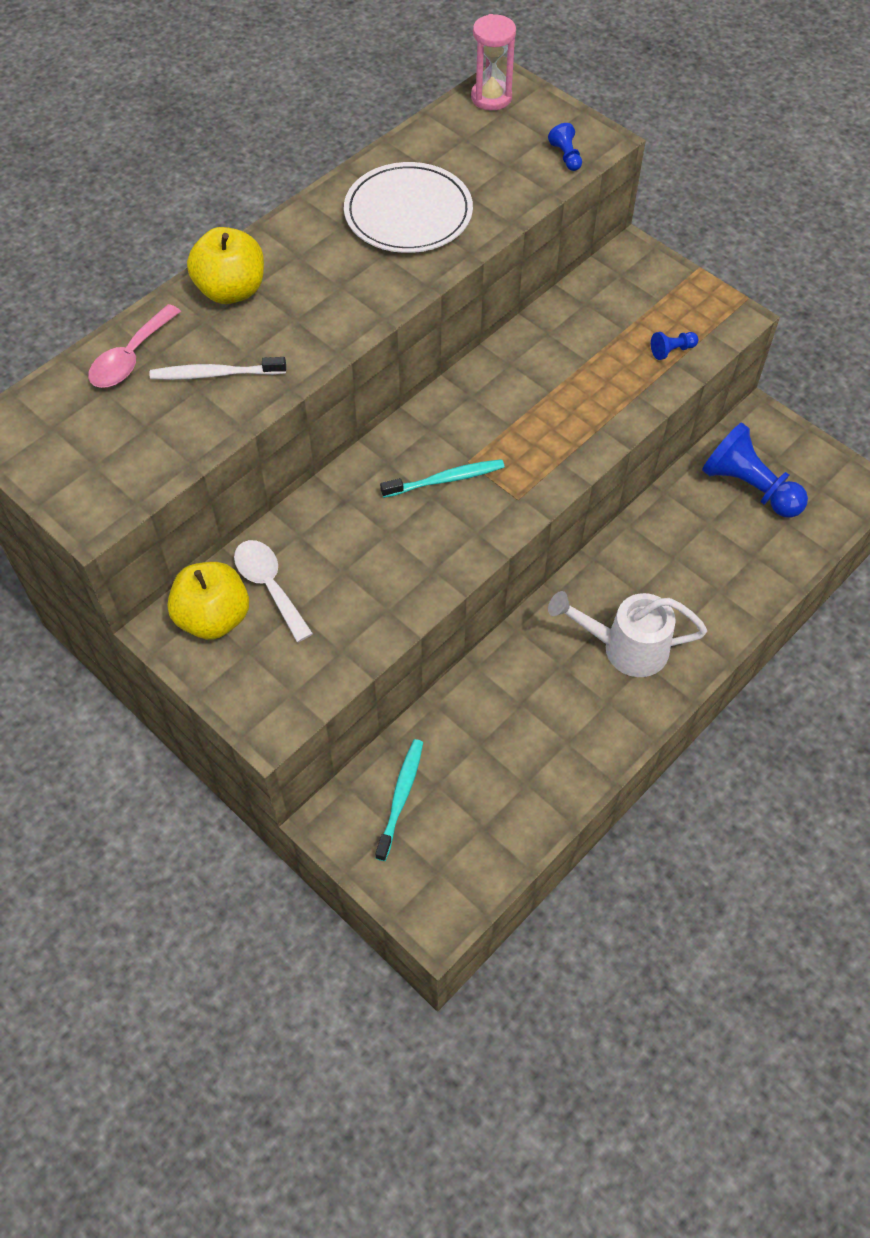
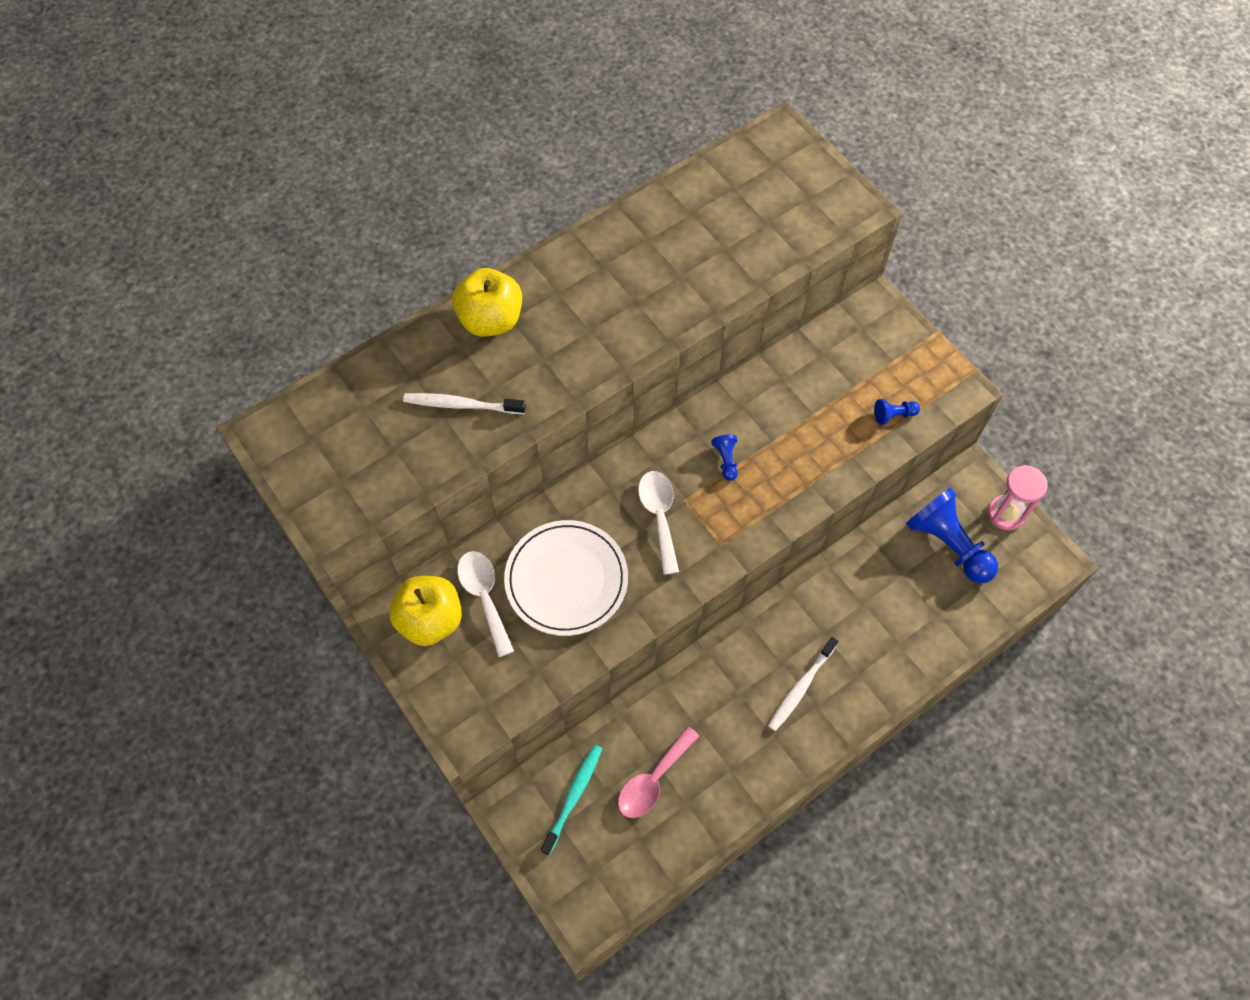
camera: 10 degrees right, 5 degrees up
pink spoon [88,304,181,388] -> pink spoon moved to [618,726,699,818]
white plate [344,162,473,253] -> white plate moved to [504,520,628,636]
turquoise toothbrush [380,459,504,498] -> white spoon [638,471,679,575]
pink hourglass [471,14,516,111] -> pink hourglass moved to [988,465,1048,530]
blue pawn [548,123,582,171] -> blue pawn moved to [711,434,738,481]
white watering can [548,591,707,677] -> white toothbrush [768,637,838,731]

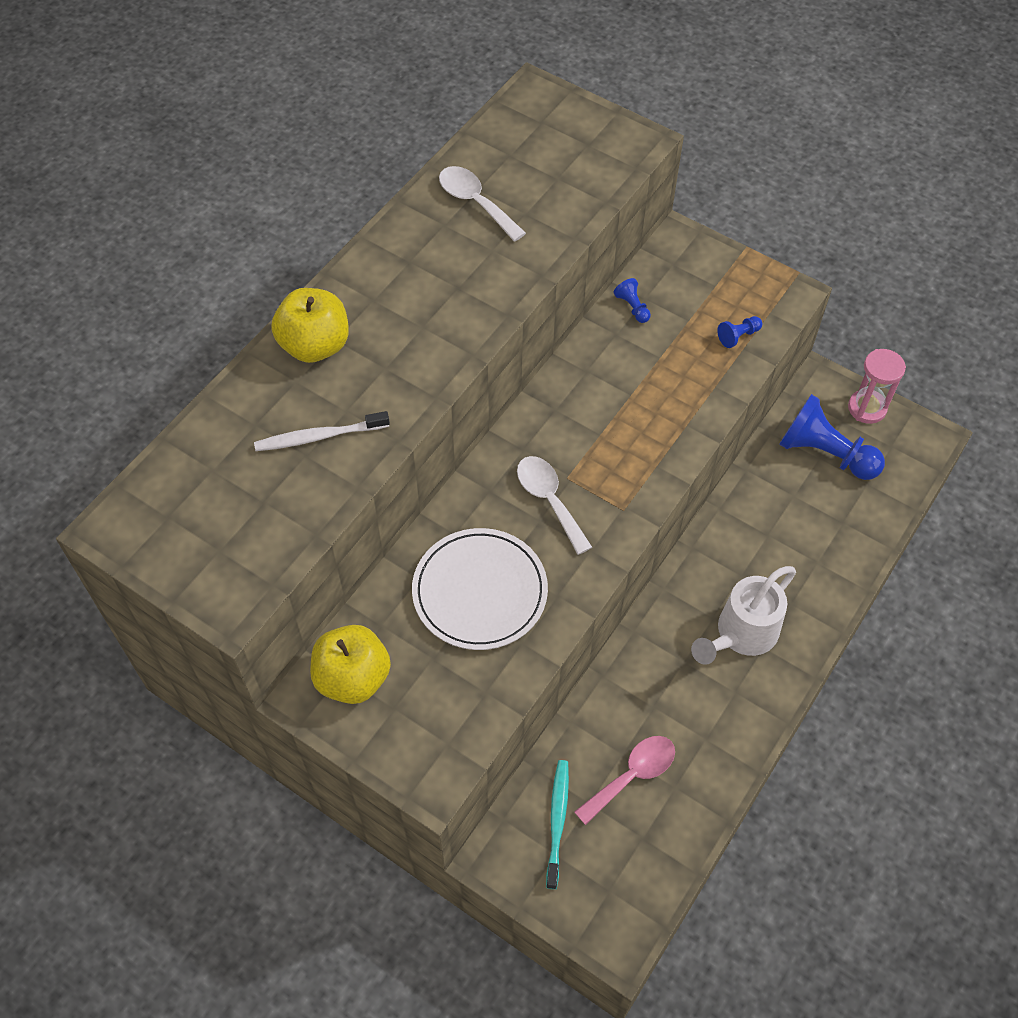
camera: 20 degrees left, 5 degrees down
white spoon [457,551,514,657] -> white spoon moved to [439,166,526,242]
pink spoon [618,726,699,818] -> pink spoon turned 150 degrees counterclockwise [574,736,675,825]
blue pawn [711,434,738,481] -> blue pawn moved to [614,278,651,323]
white toothbrush [768,637,838,731] -> white watering can [691,566,796,665]

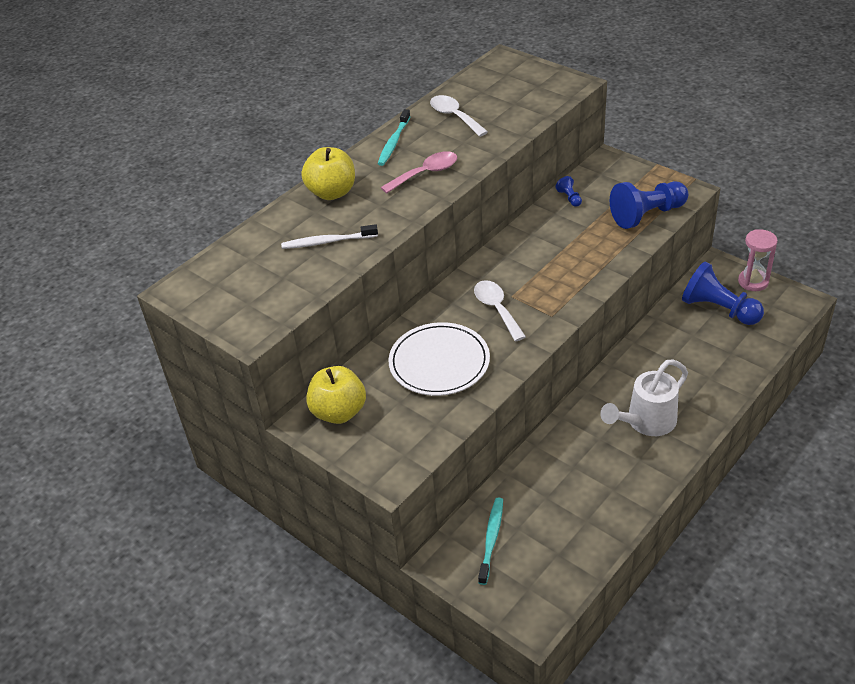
camera: 10 degrees right, 15 degrees down
pink spoon [574,736,675,825] -> pink spoon moved to [381,151,457,193]
blue pawn [717,316,762,348] -> blue pawn [610,181,688,229], size x2.30
none -> turquoise toothbrush [377,109,410,166]

